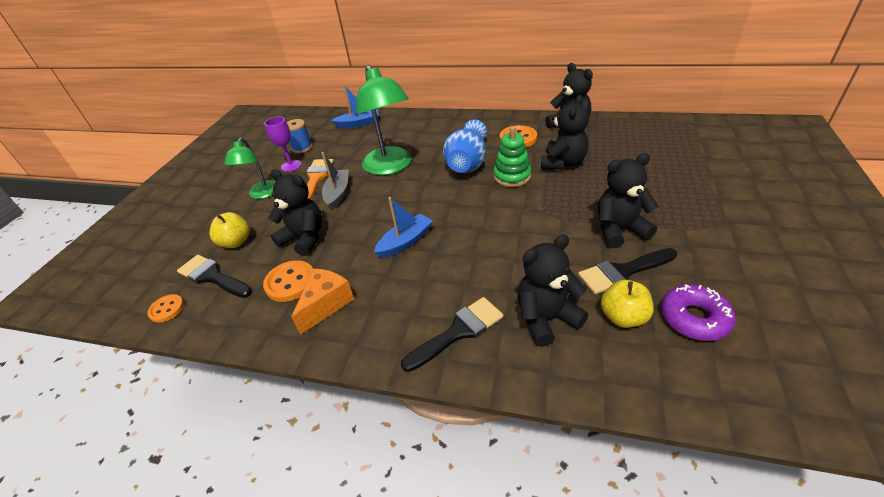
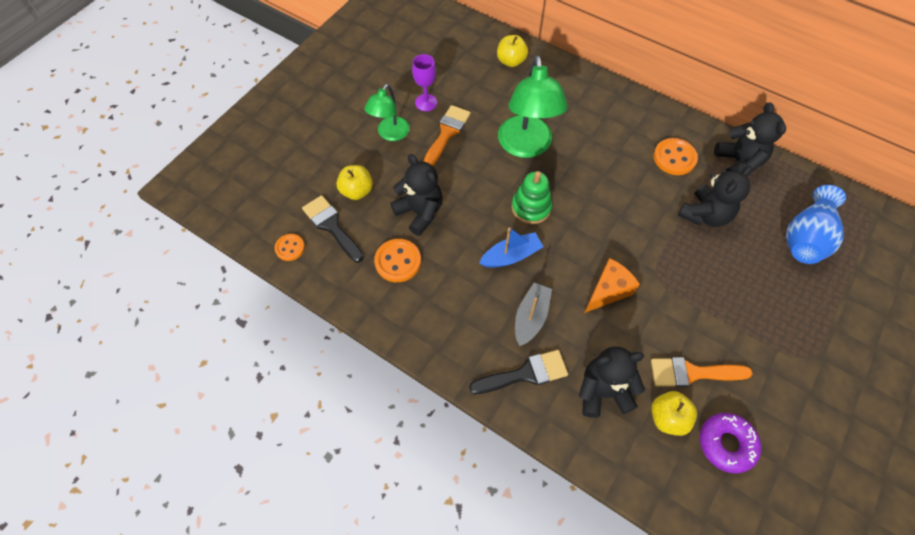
camera: 15 degrees right, 20 degrees up
blue spool [287,119,312,153] -> none
orange cheese [291,268,354,335] -> orange cheese moved to [584,258,640,313]
grey boat [321,152,349,210] -> grey boat moved to [515,283,552,346]
blue boat [331,84,379,128] -> yellow apple [497,35,528,67]
blue vase [443,119,487,173] -> blue vase moved to [786,185,846,264]
green stacking toy [493,126,531,187] -> green stacking toy moved to [512,171,552,224]
black brush [578,248,677,294] -> orange brush [651,357,753,387]
black teddy bear [598,153,659,248] -> none

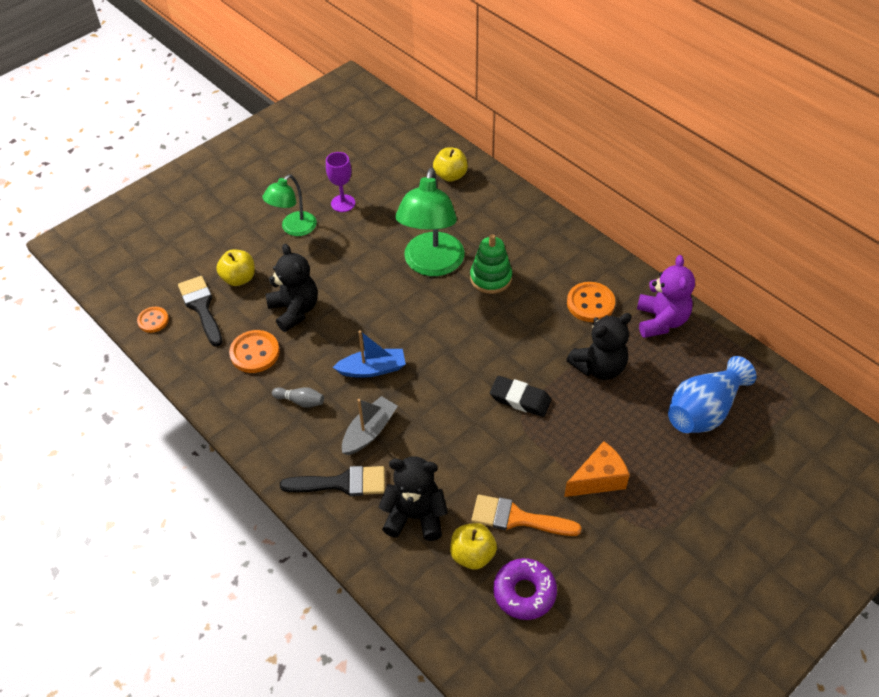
camera: 15 degrees right, 10 degrees down
orange brush [423,105,471,166] -> none
green stacking toy [512,171,552,224] -> green stacking toy moved to [470,234,512,294]
orange cheese [584,258,640,313] -> orange cheese moved to [564,441,630,497]
black teddy bear [714,102,786,173] -> purple teddy bear [637,255,695,338]
none -> grey bowling pin [272,387,324,408]
none -> black eraser [490,376,552,417]

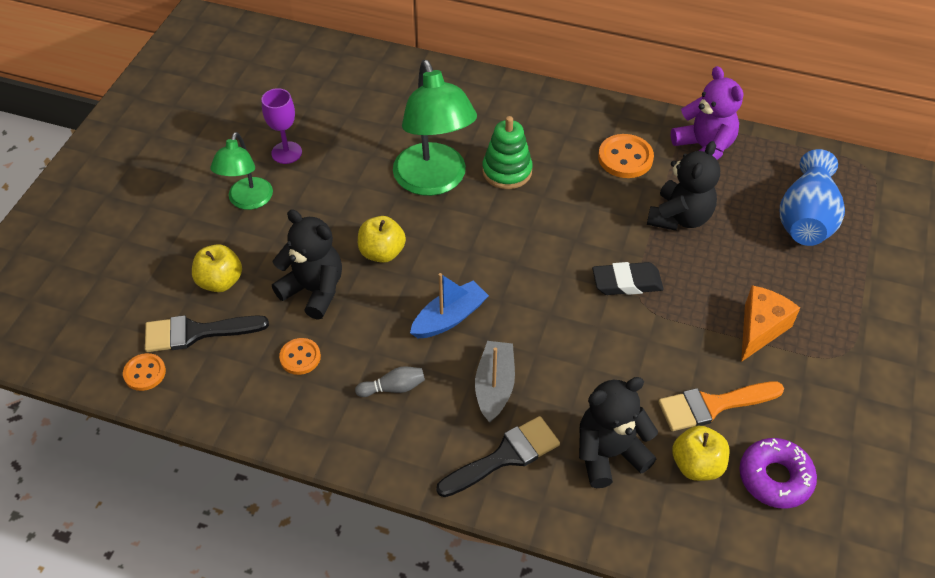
camera: 30 degrees left, 0 degrees up
black brush [178,276,223,347] -> black brush turned 45 degrees counterclockwise [145,315,269,352]
orange button [229,330,280,373] -> orange button [279,338,321,375], size x0.64
yellow apple [433,147,468,182] -> yellow apple moved to [358,216,406,263]

